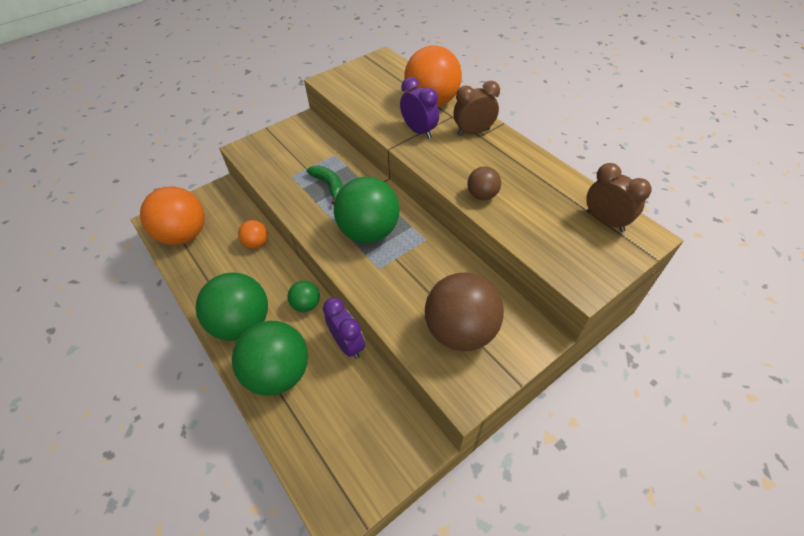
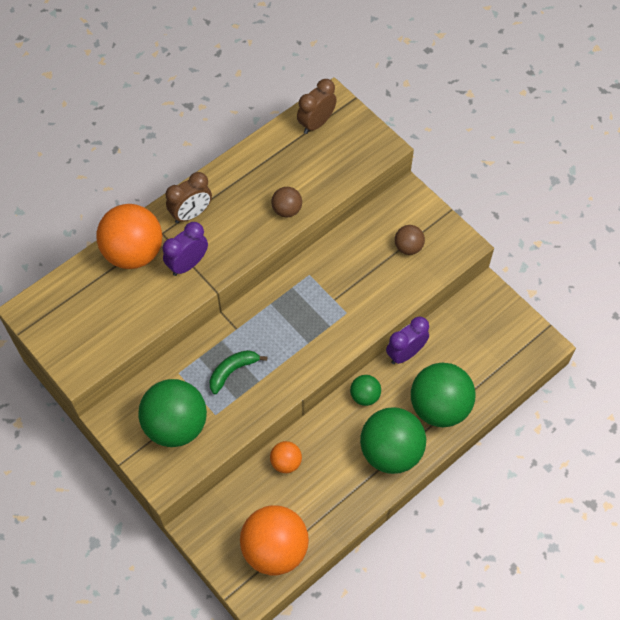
camera: 95 degrees left, 10 degrees up
green ball [334,177,400,243] -> green ball moved to [139,379,207,447]
brown ball [425,273,504,351] -> brown ball [395,225,425,255], size x0.49
brown clock [453,81,500,136] -> brown clock turned 105 degrees counterclockwise [166,172,212,223]

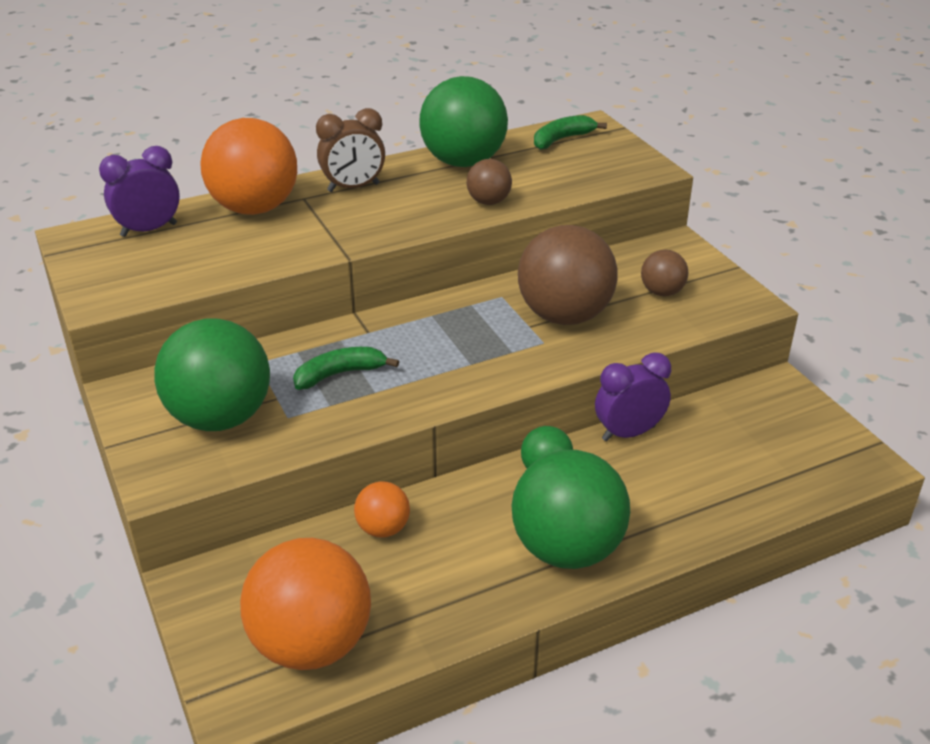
camera: 15 degrees right, 25 degrees down
purple clock [163,222,208,276] -> purple clock moved to [99,146,180,237]
brown clock [297,79,337,134] -> green banana [534,115,607,150]
green ball [411,363,476,427] -> green ball moved to [419,76,508,167]
none -> brown ball [518,225,618,325]

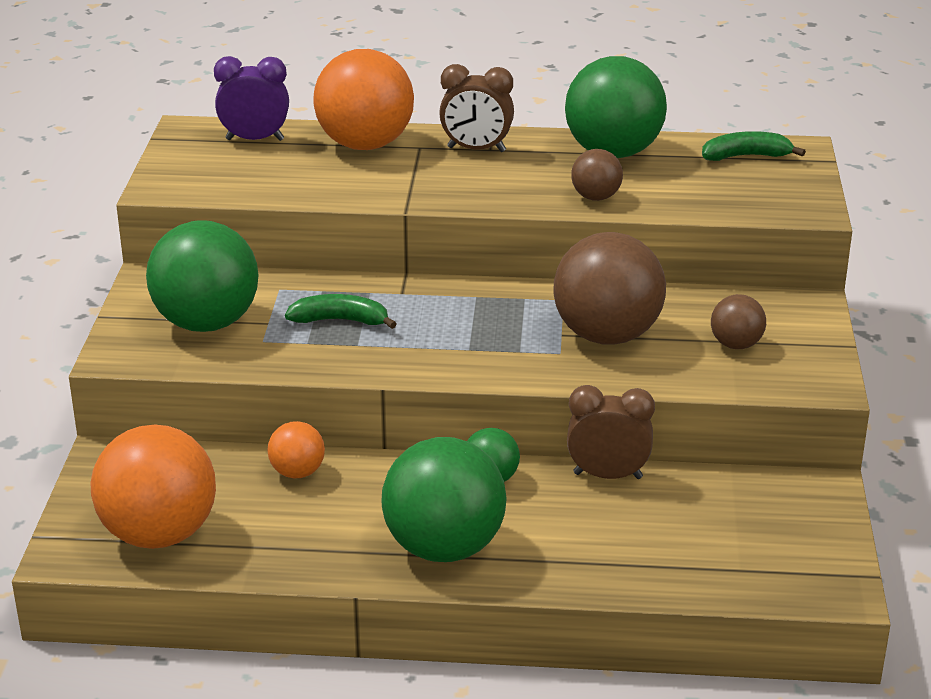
camera: 30 degrees right, 5 degrees down
purple clock [595,352,671,441] -> brown clock [567,385,655,479]

